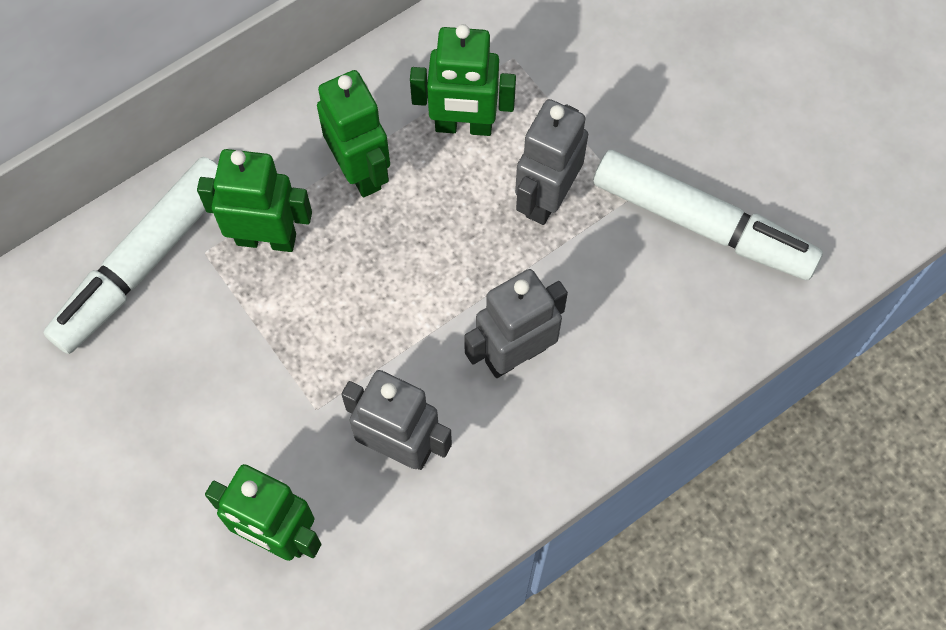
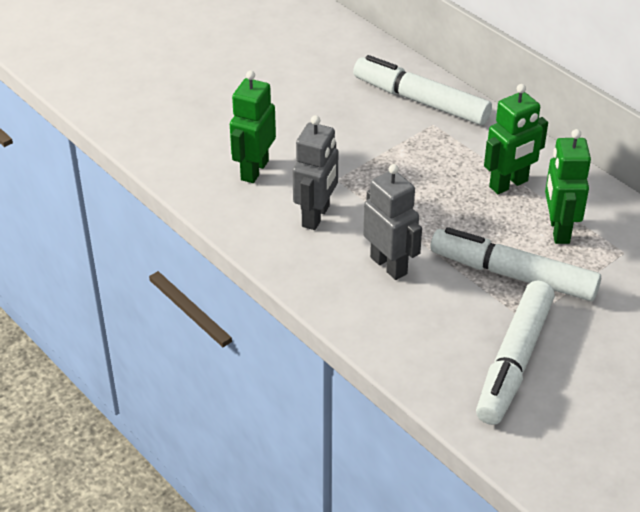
camera: 85 degrees right, 25 degrees down
green robot [197,149,312,252] -> none
grey robot [515,99,588,225] -> white marker [430,227,601,301]

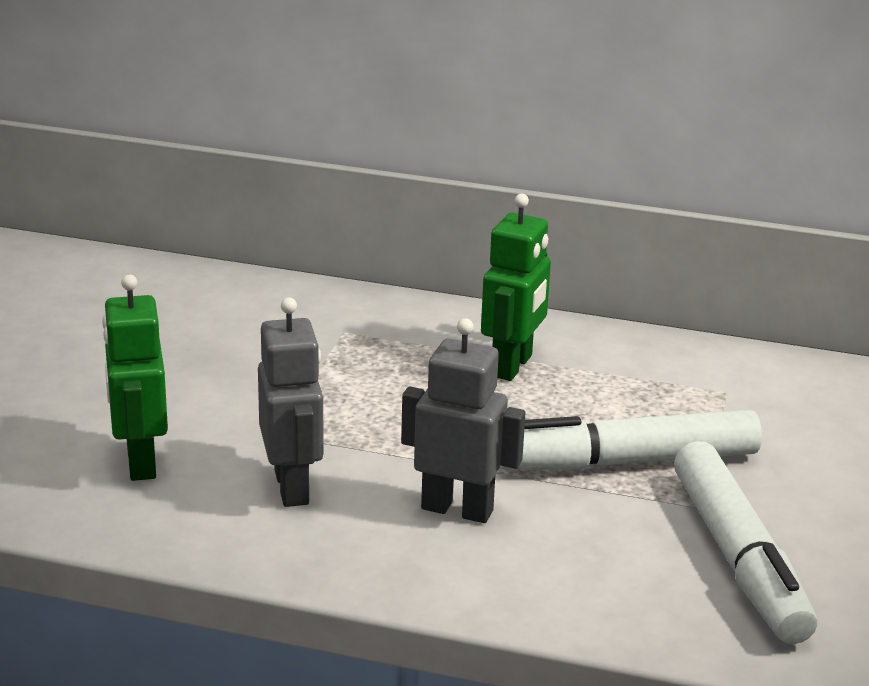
camera: 35 degrees left, 15 degrees down
white marker [353,55,492,125] -> none
green robot [545,129,591,244] -> none

